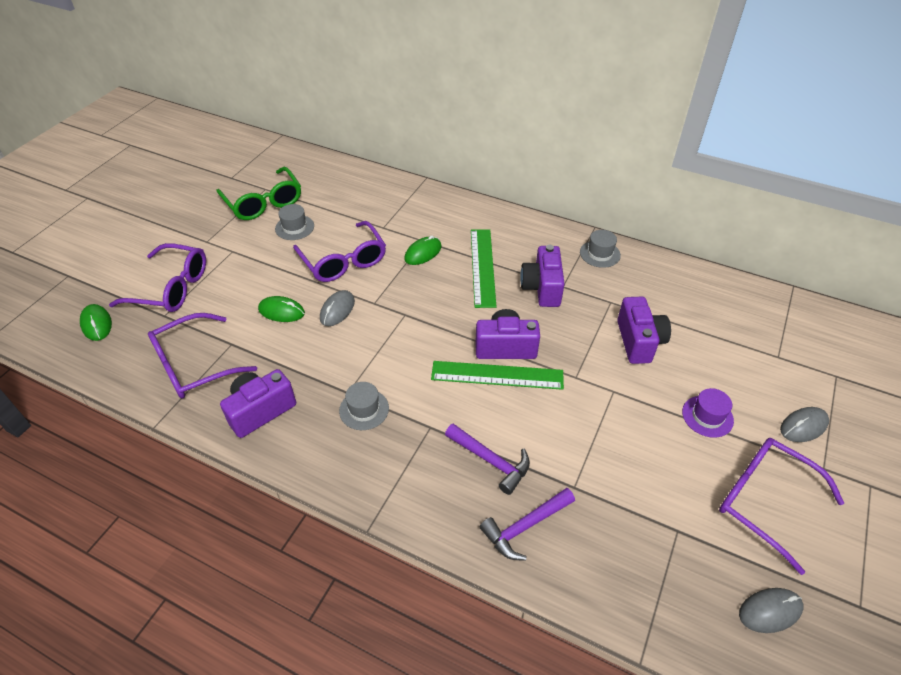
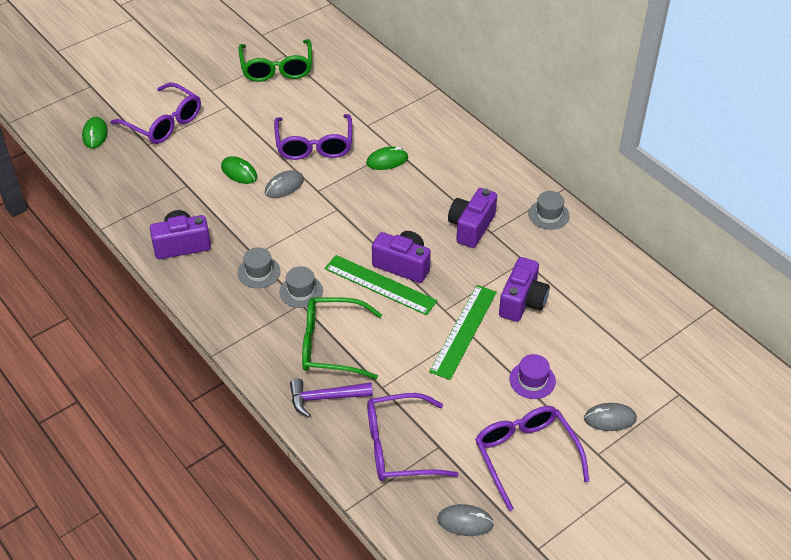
camera: 25 degrees right, 0 degrees up
purple glasses [148,313,257,398] -> purple glasses moved to [367,393,458,481]
grey hat [275,204,314,240] -> grey hat moved to [279,266,323,308]
purple hammer [445,424,530,495] -> green glasses [302,297,382,379]
green ruler [471,229,496,308] -> green ruler moved to [429,285,497,380]

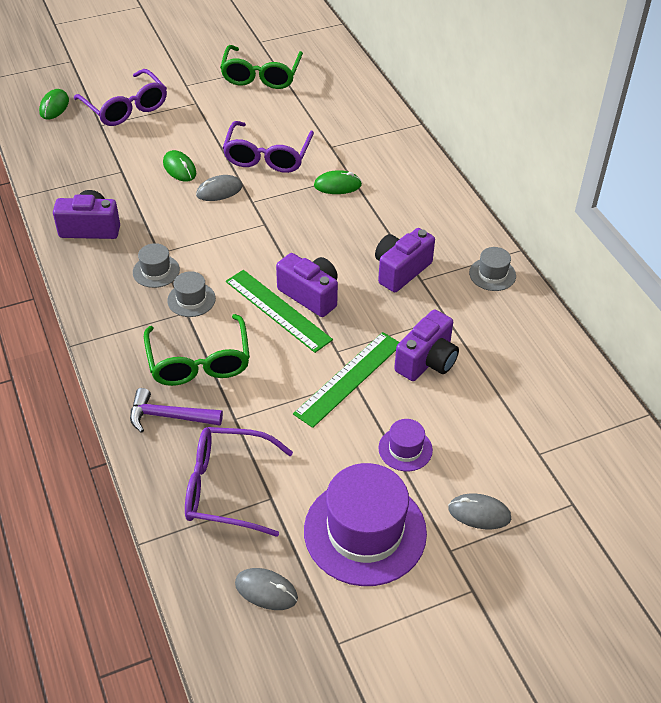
camera: 15 degrees right, 0 degrees up
green glasses [302,297,382,379] -> green glasses turned 120 degrees counterclockwise [144,314,250,386]
purple glasses [475,406,589,511] -> purple hat [304,463,427,586]

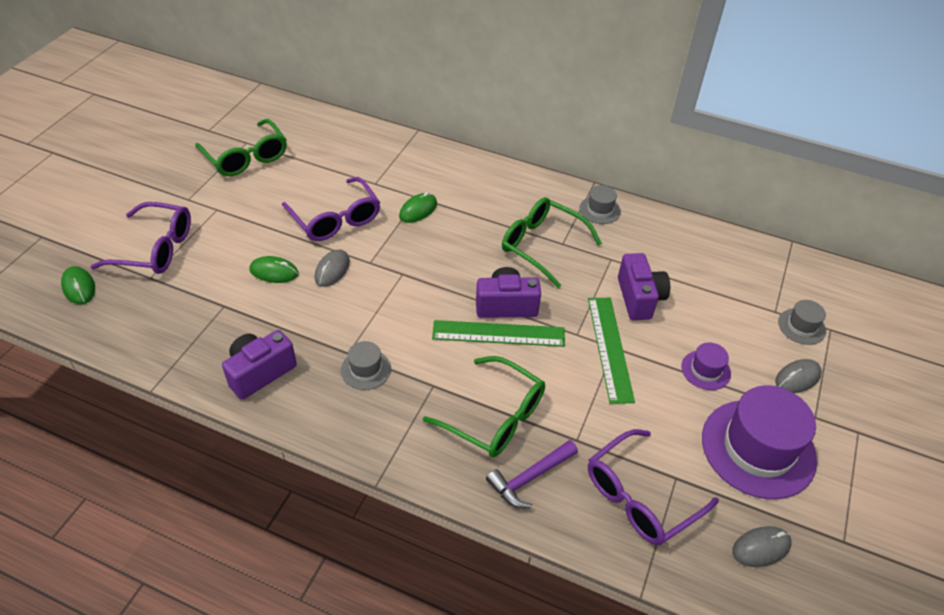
camera: 45 degrees left, 0 degrees up
grey hat [167,271,216,317] -> grey hat moved to [778,300,826,345]
purple camera [375,228,435,292] -> green glasses [502,197,602,288]

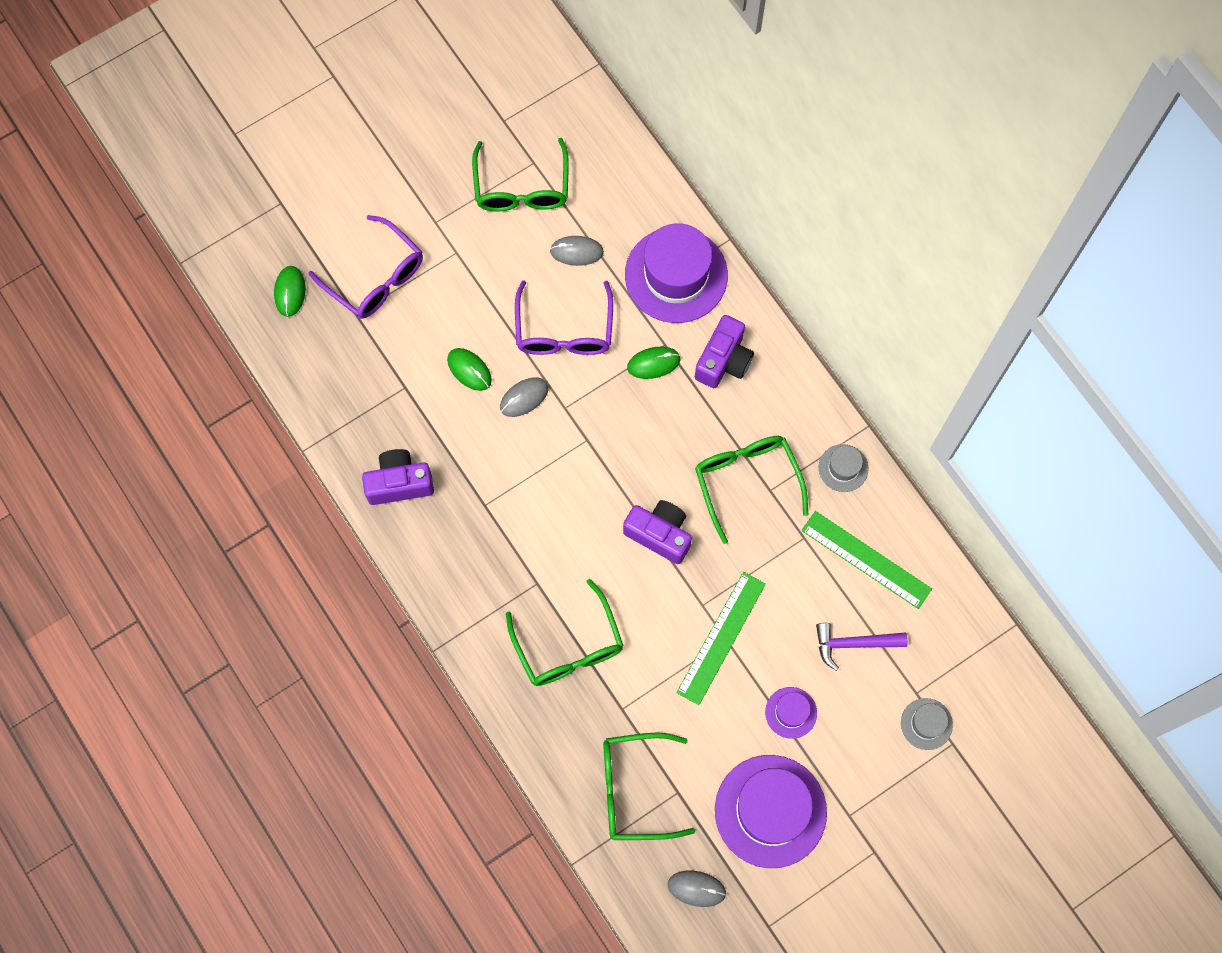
camera: 35 degrees right, 25 degrees up
grey hat [341,341,391,390] -> none
green ruler [432,320,565,347] -> green ruler moved to [802,511,932,609]
purple hammer [486,440,578,509] -> purple hammer moved to [816,623,908,671]
purple glasses [588,429,719,545] -> green glasses [603,732,695,840]
purple camera [618,253,670,320] -> purple camera moved to [695,315,754,388]
grey mouse [775,359,822,393] -> grey mouse moved to [550,236,604,266]
none -> purple hat [625,223,728,323]

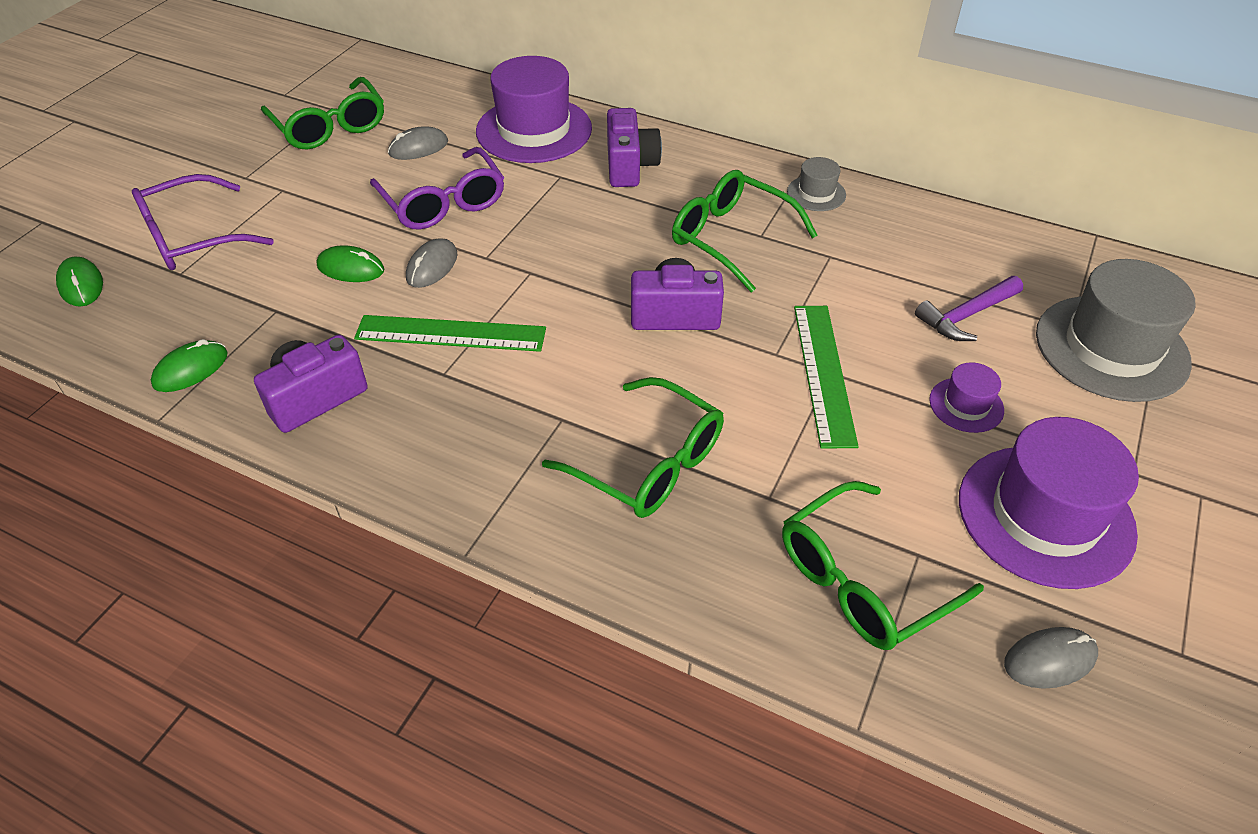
camera: 30 degrees left, 25 degrees down
purple glasses [308,215,423,319] -> purple glasses turned 135 degrees clockwise [132,174,274,270]
green mouse [627,347,681,379] -> green mouse moved to [151,339,228,392]
green ruler [802,511,932,609] -> green ruler moved to [354,315,546,352]
grey hat [901,698,953,750] -> grey hat [1036,259,1196,402], size x2.13

